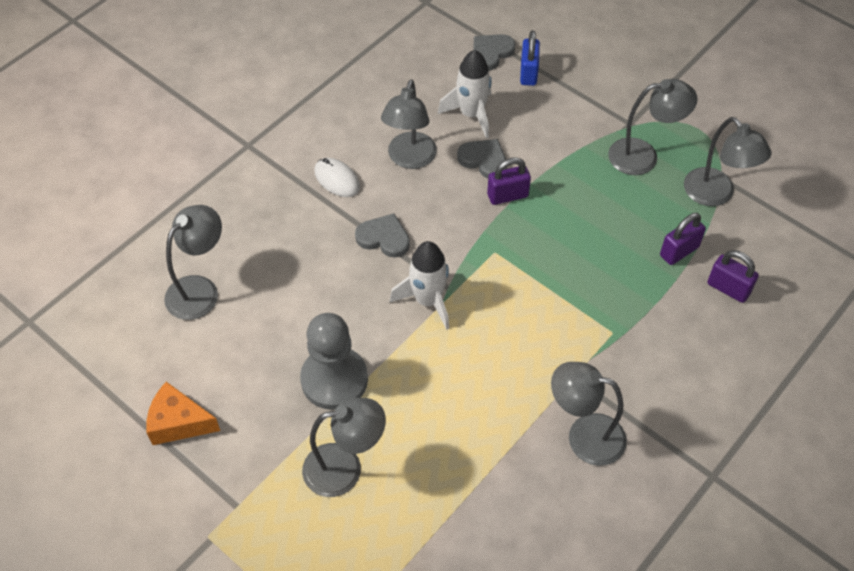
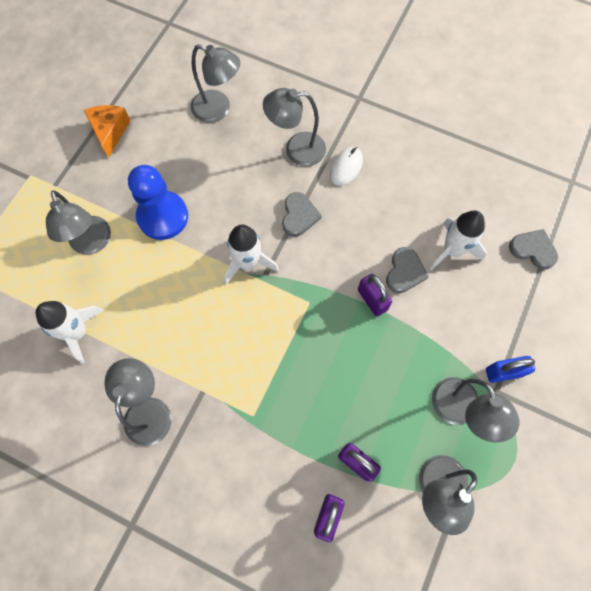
camera: 75 degrees right, 15 degrees up
grey pawn [300,313,368,410] -> blue pawn [128,165,188,240]
grey lamp [381,79,437,169] -> grey lamp moved to [263,88,326,167]
blue padlock [520,30,540,86] -> blue padlock moved to [486,356,535,383]
none -> white rocket [36,301,104,364]

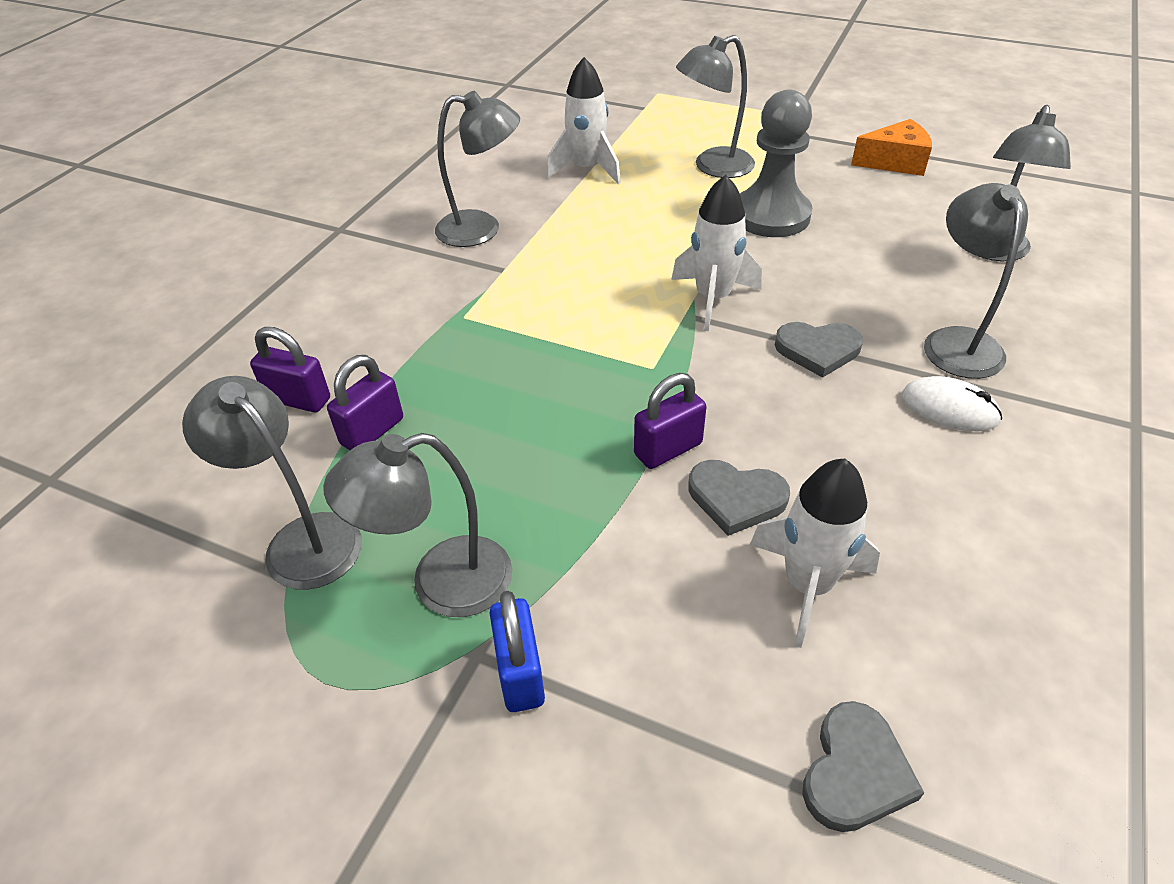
camera: 90 degrees right, 25 degrees down
blue pawn [128,165,188,240] -> grey pawn [740,90,812,237]

